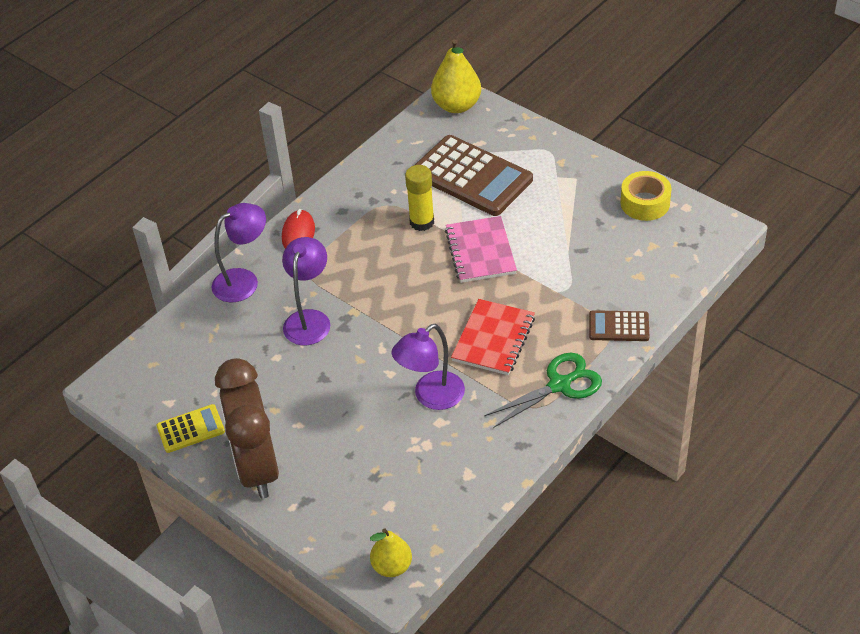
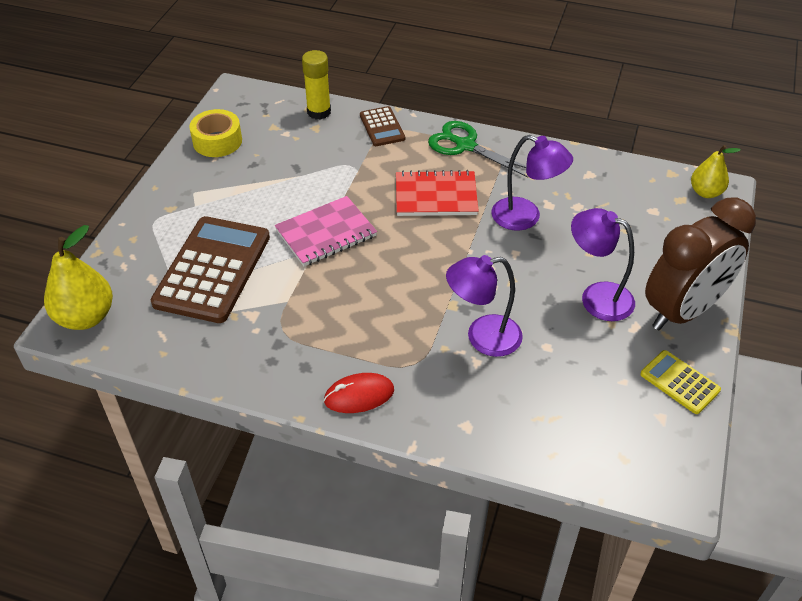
camera: 115 degrees left, 0 degrees up
purple lamp [212,203,266,302] -> purple lamp moved to [571,208,635,321]
yellow glue stick [405,165,434,231] -> yellow glue stick moved to [302,50,331,120]

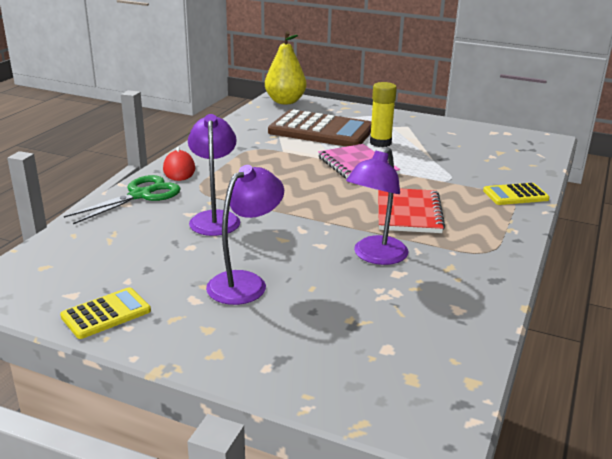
camera: 95 degrees right, 20 degrees down
yellow tape [189,109,242,157] -> none
yellow glue stick [302,50,331,120] -> yellow glue stick moved to [370,82,397,147]
brown calculator [360,106,405,146] -> yellow calculator [483,183,549,205]
green scissors [428,121,528,177] -> green scissors moved to [64,175,181,224]
brown clock [645,197,756,330] -> none
yellow pear [691,145,740,198] -> none

